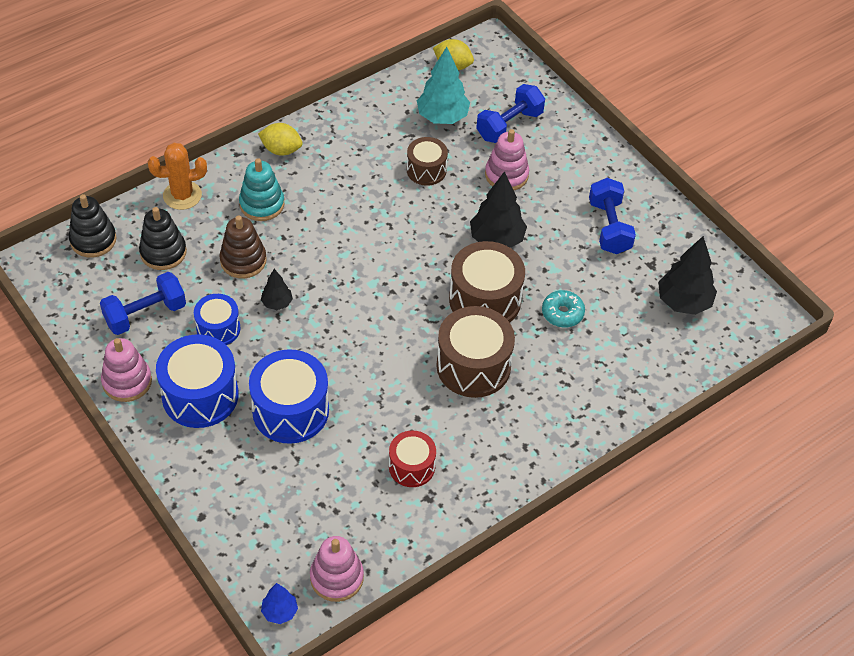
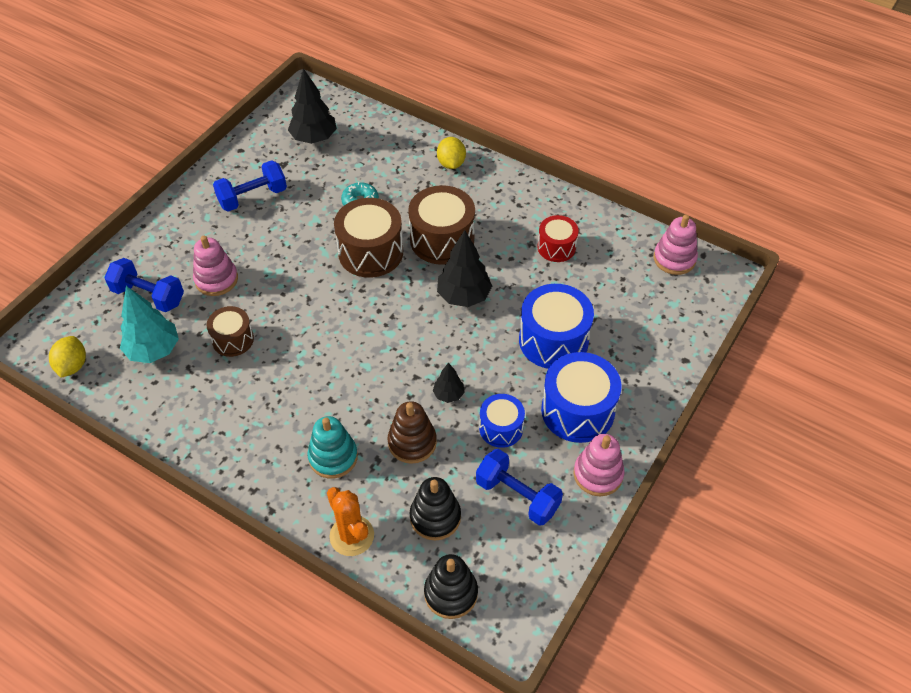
camera: 110 degrees left, 0 degrees up
yellow lemon [258,123,302,156] -> yellow lemon moved to [437,137,466,169]
blue tree [261,583,298,624] -> none
black tree [470,171,527,248] -> black tree moved to [437,230,492,307]

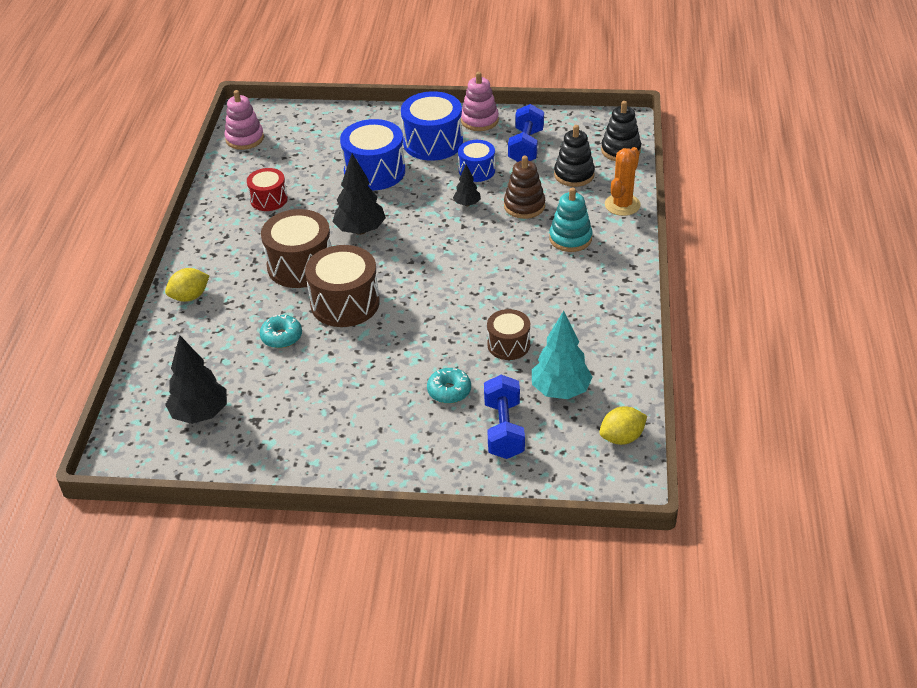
camera: 115 degrees left, 10 degrees down
pink stacking toy [193,236,238,296] -> turquoise donut [427,368,471,404]
blue dumbbell [213,160,287,212] -> none

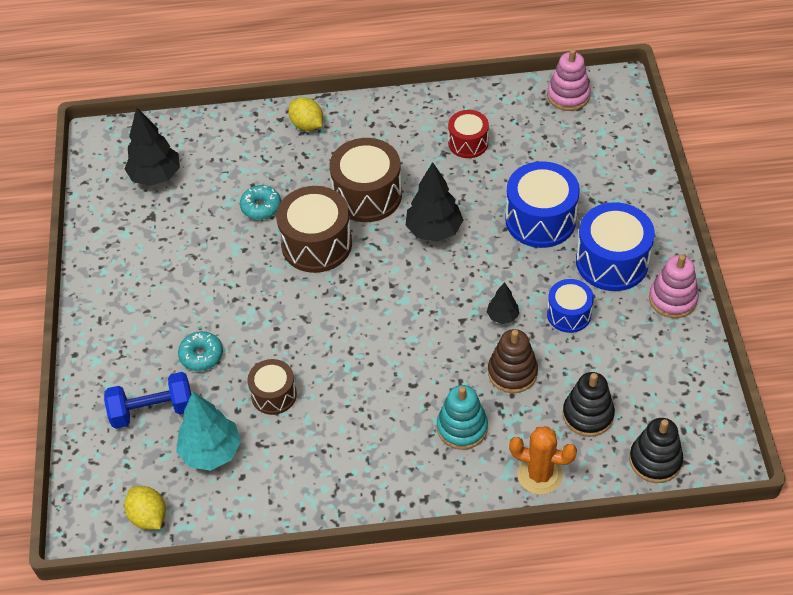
camera: 80 degrees right, 10 degrees up
blue dumbbell [508,104,544,162] -> none

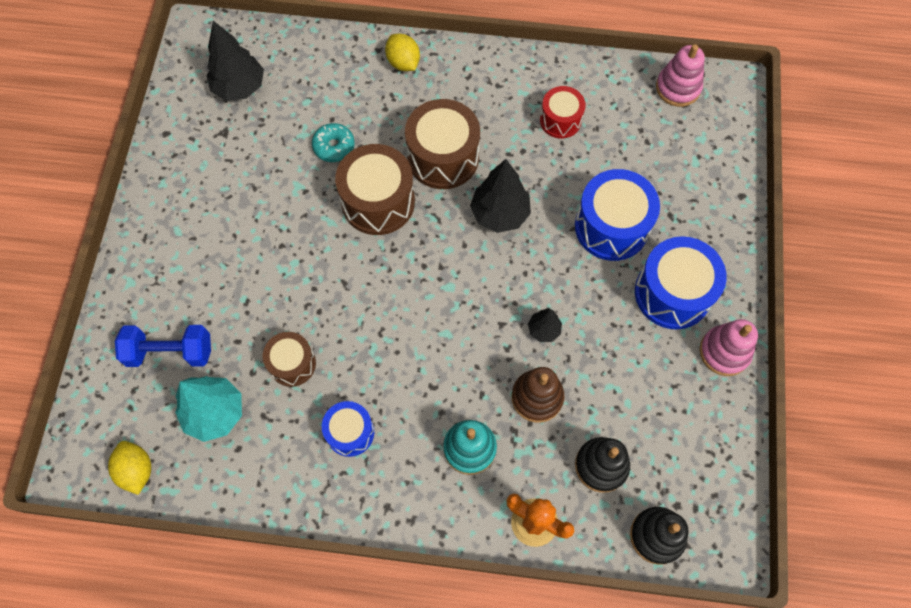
camera: 10 degrees right, 15 degrees up
turquoise donut [178,331,223,371] -> none
blue drum [547,279,594,333] -> blue drum moved to [322,401,374,457]

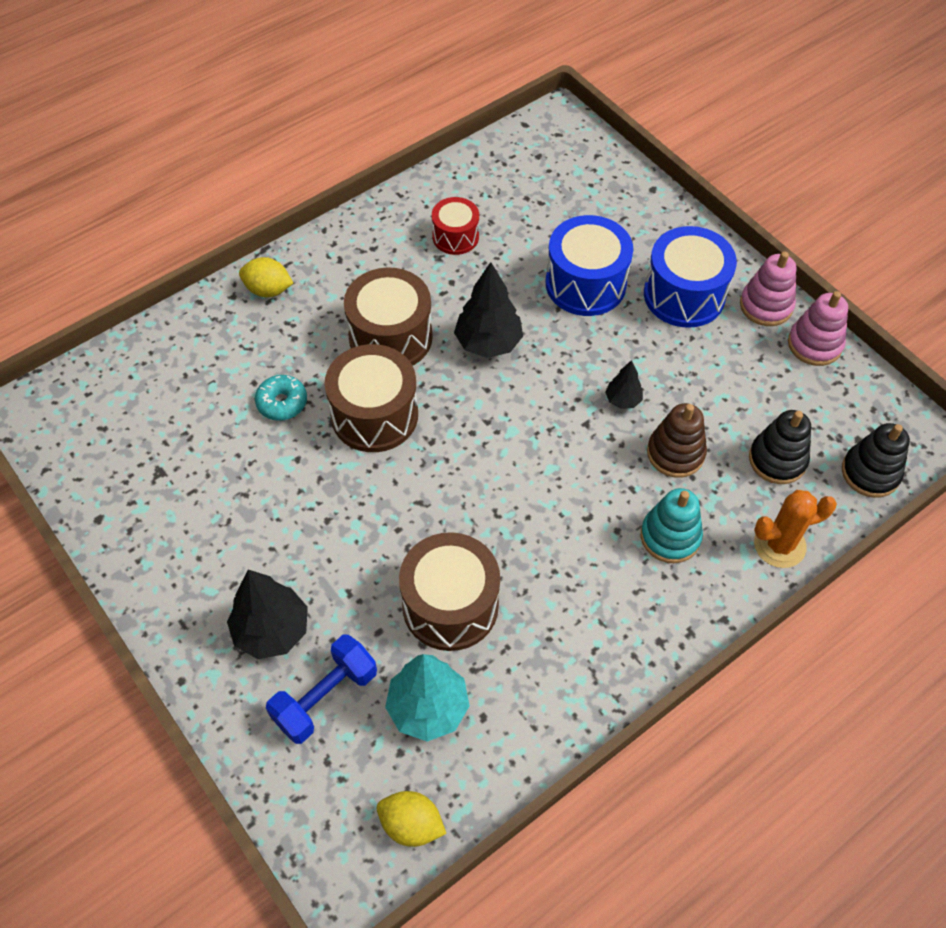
camera: 45 degrees left, 10 degrees down
black tree [206,21,264,101] -> black tree moved to [227,570,308,659]
brown drum [263,332,316,387] -> brown drum [399,532,500,651], size x1.69
blue drum [322,401,374,457] -> none
pink stacking toy [656,44,705,107] -> pink stacking toy moved to [788,291,848,366]

